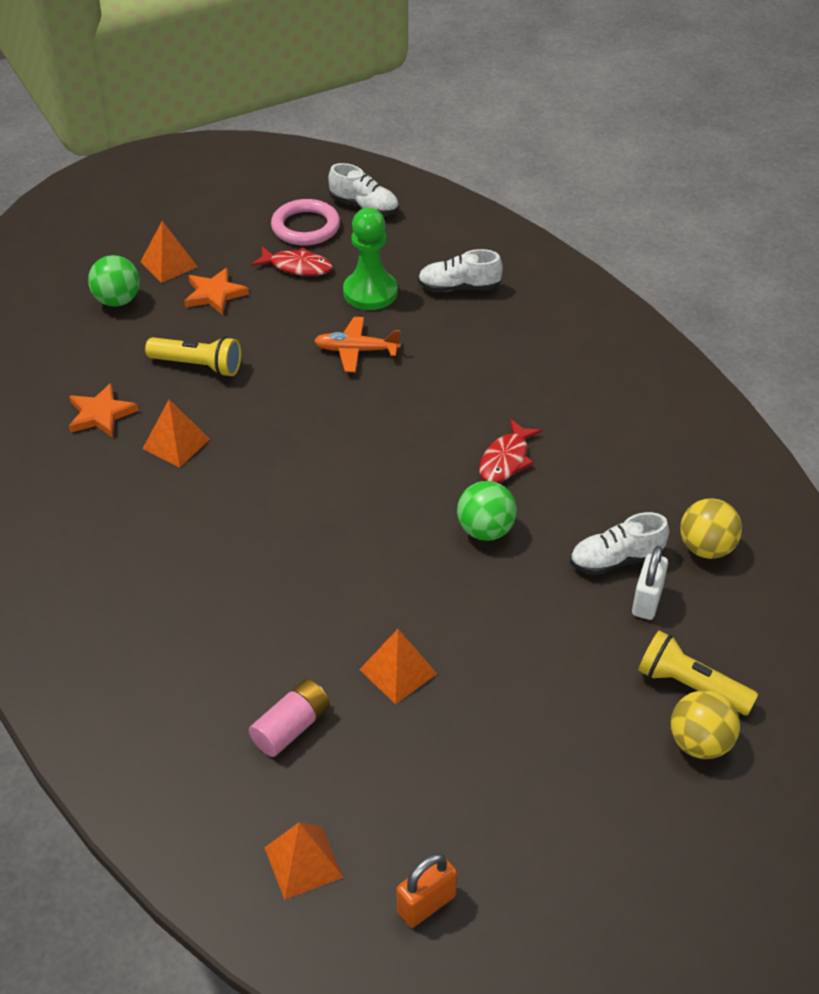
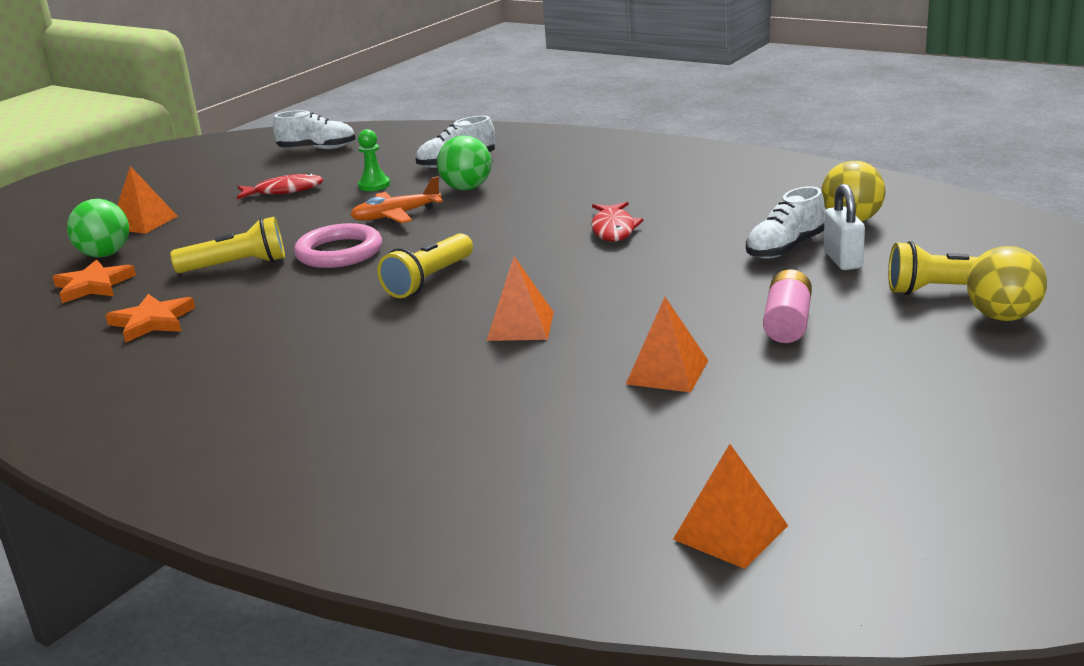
camera: 25 degrees left, 20 degrees down
orange pyramid [143,400,210,468] -> orange pyramid moved to [486,256,554,341]
orange star [184,268,249,315] -> orange star moved to [52,259,136,303]
pink battery [249,679,330,757] -> pink battery moved to [763,269,812,343]
pink ring [271,199,340,246] -> pink ring moved to [294,223,382,268]
green pawn [343,208,397,310] -> green pawn [358,129,390,191], size x0.55
orange padlock [397,853,457,927] -> none
green ball [457,481,517,541] -> green ball moved to [437,135,492,190]
none -> yellow flashlight [377,233,473,298]

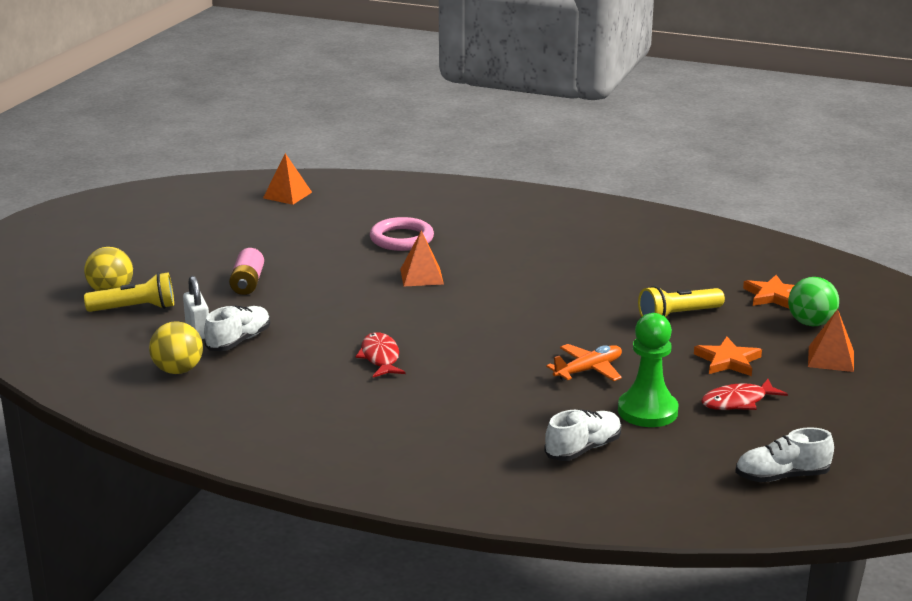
camera: 165 degrees right, 0 degrees up
orange star [105,294,195,343] -> orange star moved to [694,337,762,376]
pink ring [294,223,382,268] -> pink ring moved to [370,217,434,251]
green pawn [358,129,390,191] -> green pawn [618,313,679,427], size x1.81
yellow flashlight [377,233,473,298] -> none
green ball [437,135,492,190] -> none
orange pyramid [626,297,709,392] -> none

